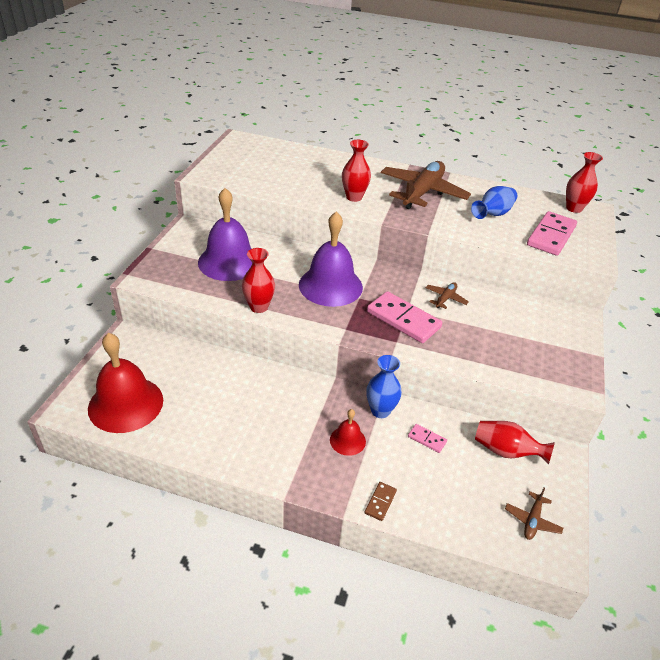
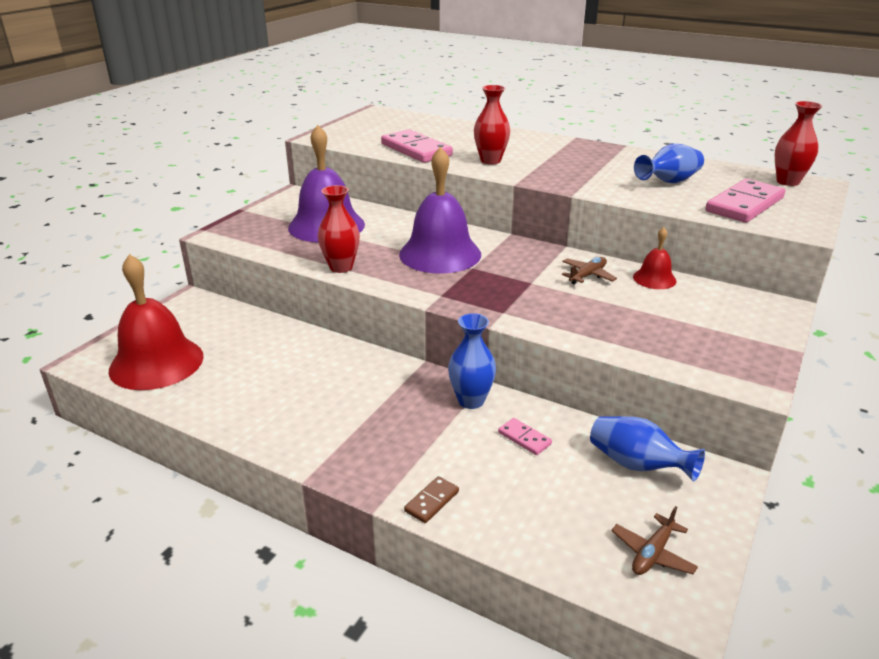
camera: 15 degrees right, 10 degrees down
red bell [330,409,366,456] -> red bell moved to [633,227,677,289]
pink domino [367,291,442,343] -> pink domino moved to [381,129,453,163]
brown plane [381,161,471,209] -> none
red vase [475,421,555,464] -> blue vase [590,416,705,482]

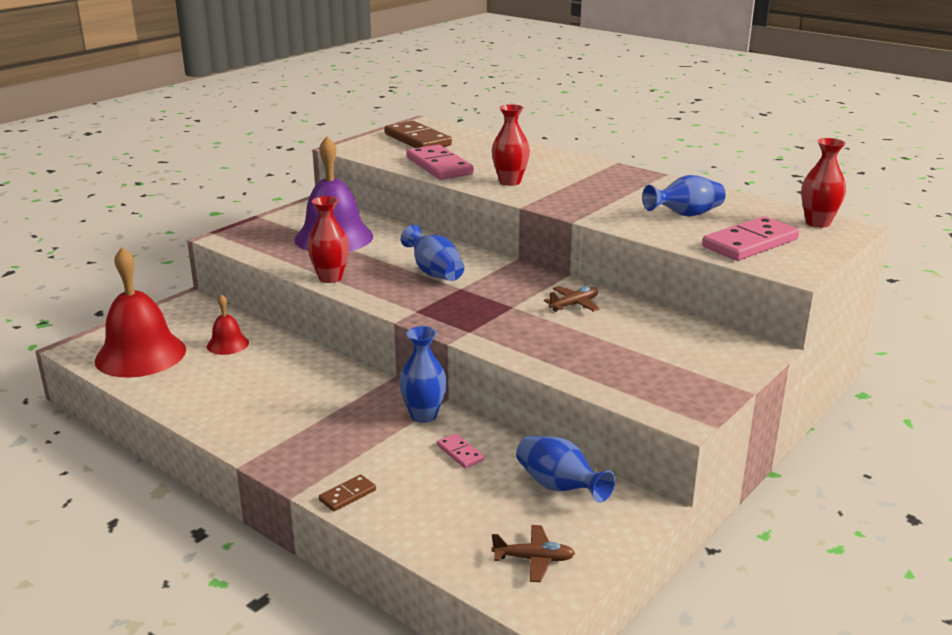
camera: 10 degrees right, 5 degrees down
purple bell [399,147,481,274] -> blue vase [401,225,464,281]
brown plane [611,506,698,575] -> brown plane turned 135 degrees counterclockwise [491,525,575,582]
red bell [633,227,677,289] -> red bell moved to [207,294,249,355]
none -> brown domino [384,121,452,148]

